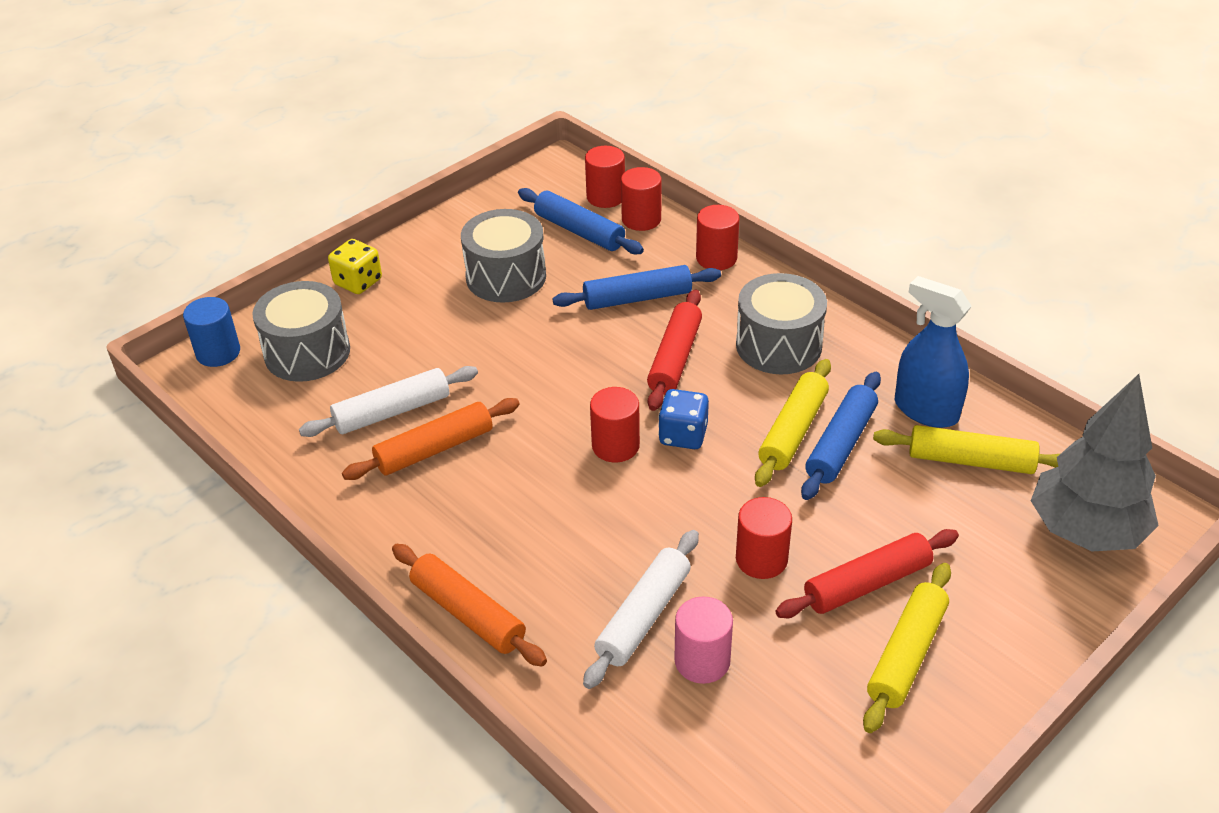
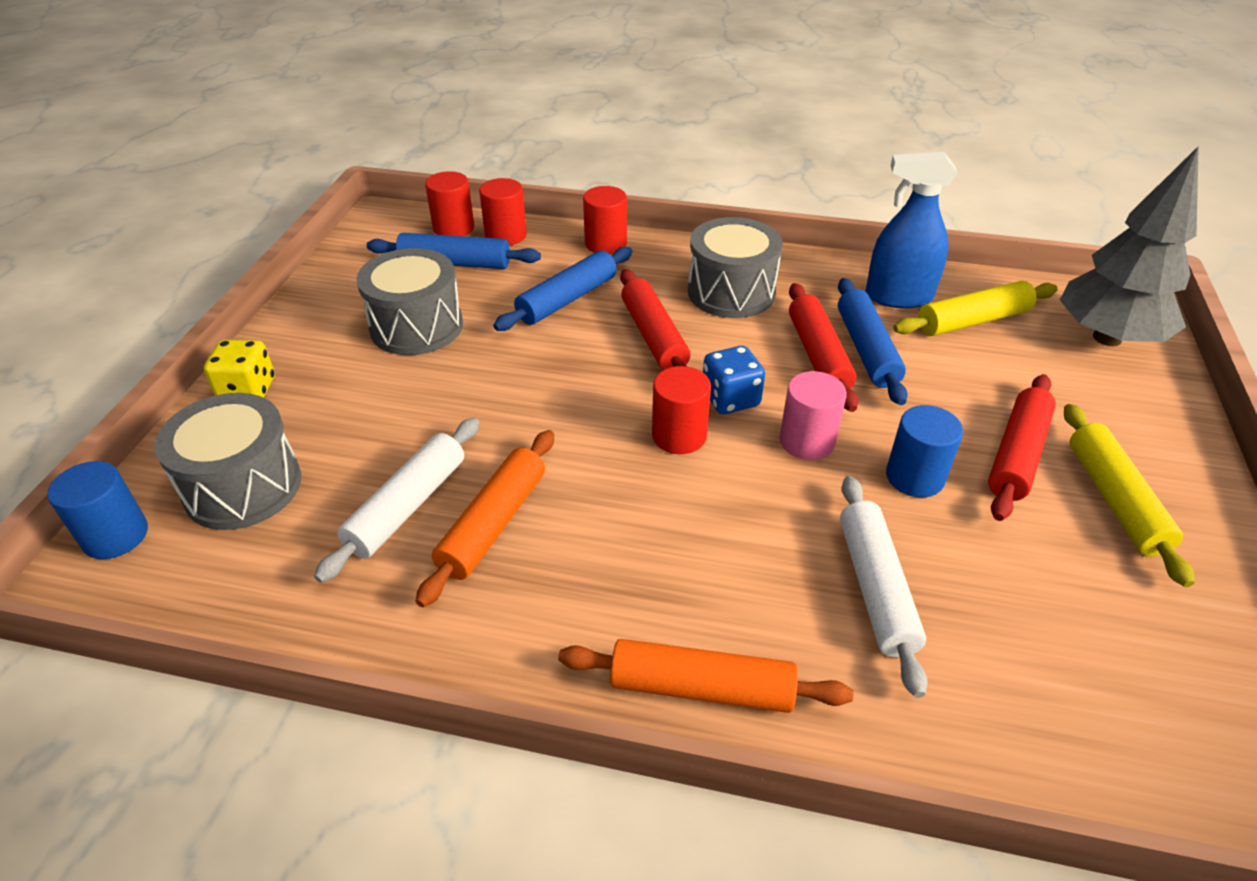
camera: 35 degrees left, 0 degrees up
pink cylinder [674,596,733,684] -> pink cylinder moved to [780,371,847,460]
red cylinder [736,497,792,579] -> blue cylinder [886,405,963,497]
yellow rolling pin [755,359,831,487] -> red rolling pin [789,283,858,412]

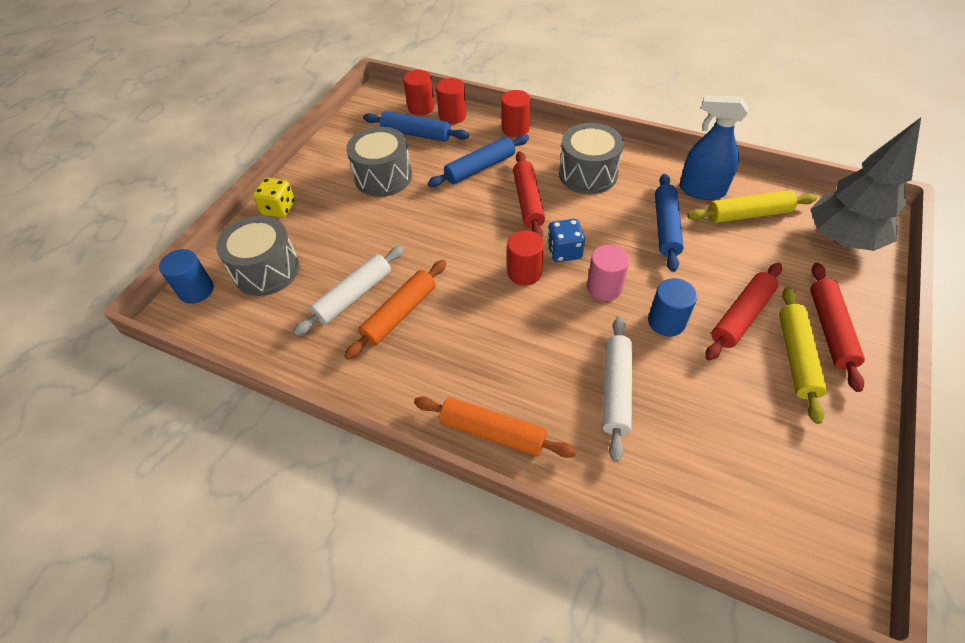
camera: 15 degrees right, 10 degrees up
red rolling pin [789,283,858,412] -> red rolling pin moved to [810,263,865,392]

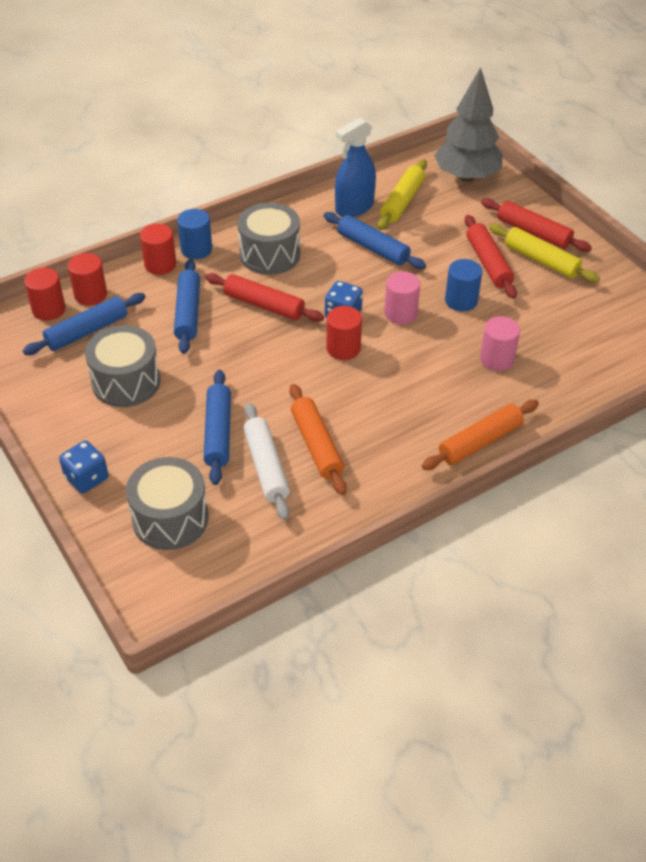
camera: 60 degrees left, 5 degrees down
blue cylinder [159,249,214,304] -> blue cylinder moved to [177,209,212,259]
yellow dice [253,178,295,218] -> blue dice [59,440,108,493]
white rolling pin [602,316,632,462] -> pink cylinder [480,316,520,371]
none -> blue rolling pin [203,370,231,485]

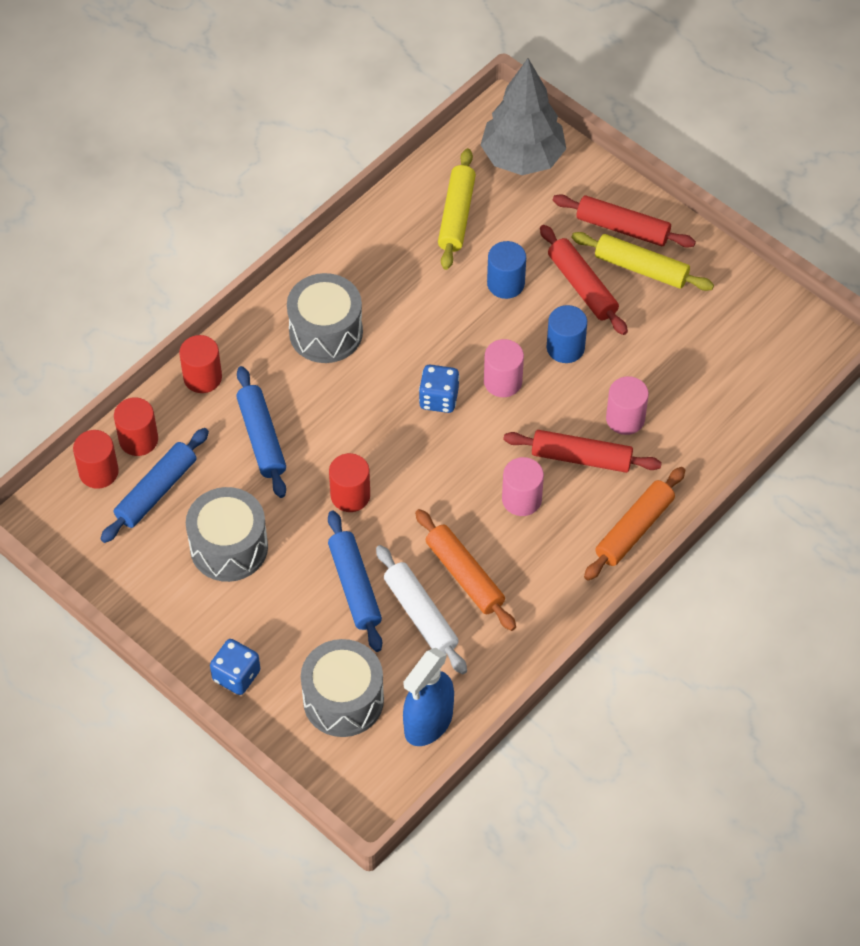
camera: 15 degrees left, 10 degrees up
blue cylinder [177,209,212,259] -> blue cylinder moved to [487,241,526,299]
red rolling pin [205,273,324,322] -> red rolling pin moved to [503,430,662,473]
blue rolling pin [324,212,426,269] -> none
red cylinder [327,306,362,360] -> red cylinder moved to [329,453,370,512]
blue spray bottle [335,117,376,217] -> blue spray bottle moved to [403,648,454,746]
none -> pink cylinder [502,457,544,516]

